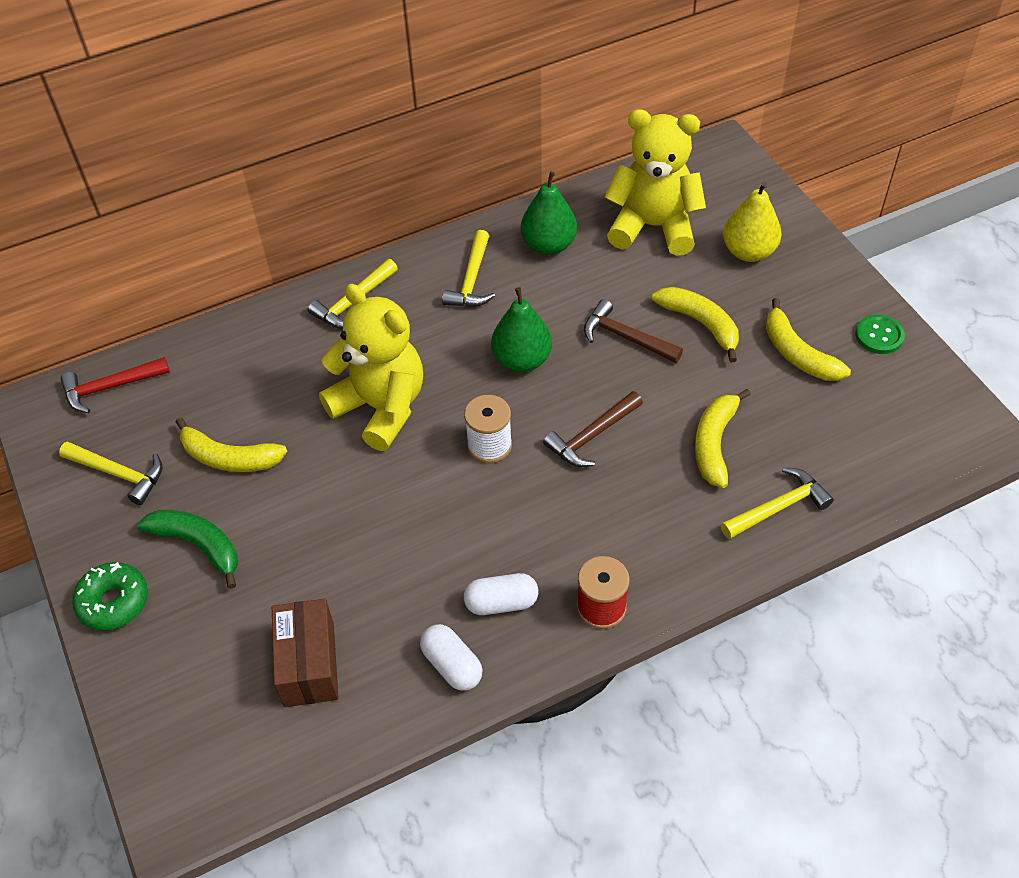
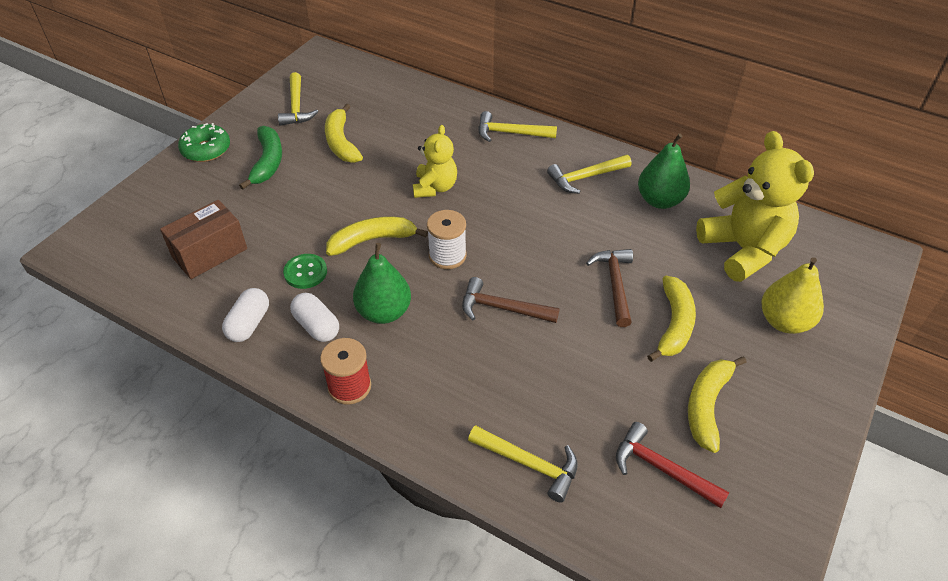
camera: 55 degrees right, 5 degrees down
red hammer [60,357,170,413] -> red hammer moved to [616,422,730,508]
yellow teddy bear [319,284,423,451] -> yellow teddy bear [413,125,457,198], size x0.58
green pear [491,287,552,372] -> green pear moved to [353,243,411,324]
yellow banana [695,389,751,488] -> yellow banana moved to [326,217,428,256]
green button [855,314,905,354] -> green button moved to [283,254,327,289]

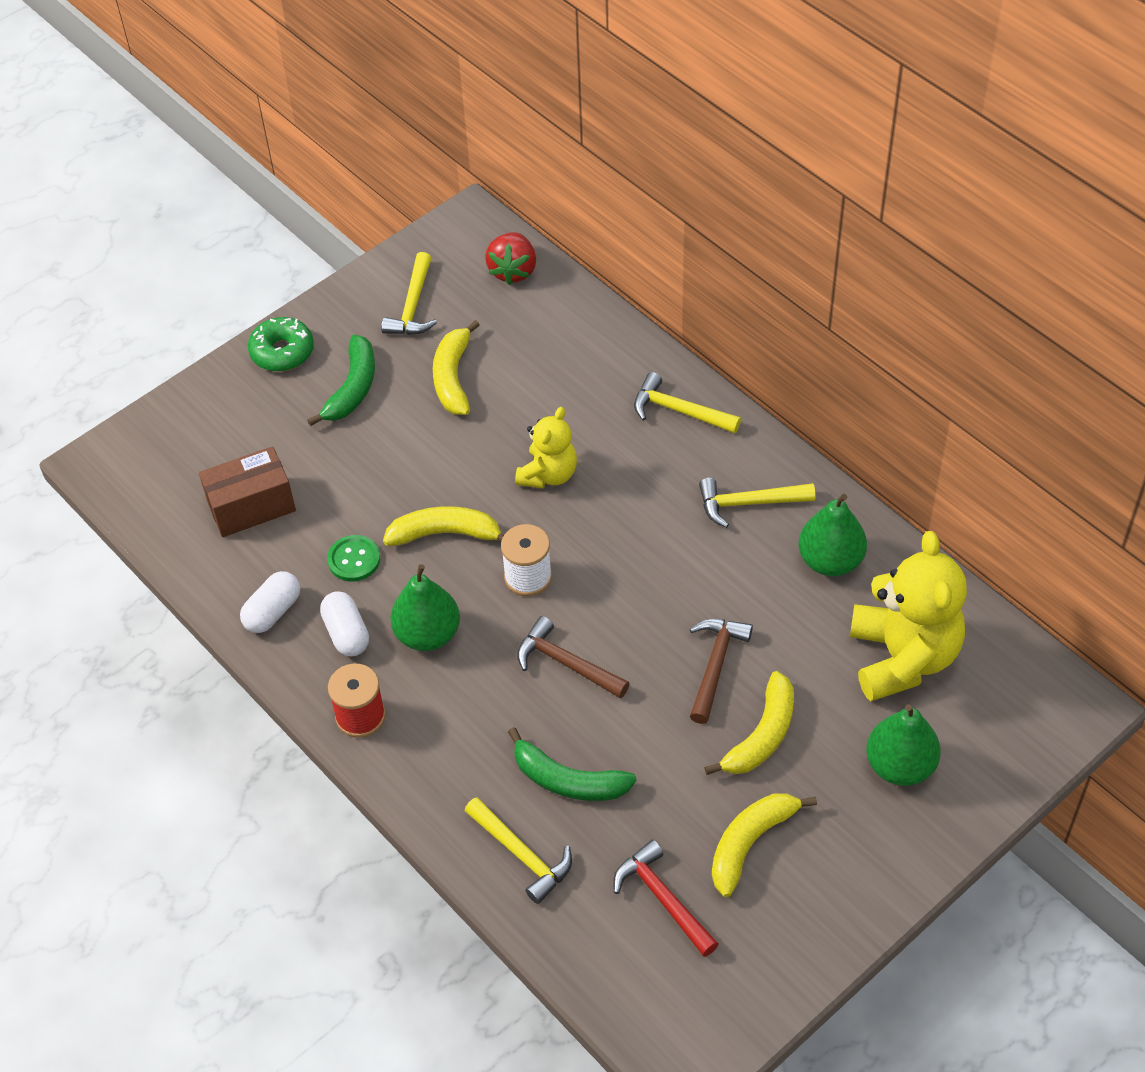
camera: 20 degrees right, 5 degrees up
yellow pear [762,257,824,334] -> green pear [866,704,941,786]
none -> red strawberry [485,232,536,285]
none -> green banana [508,727,637,801]

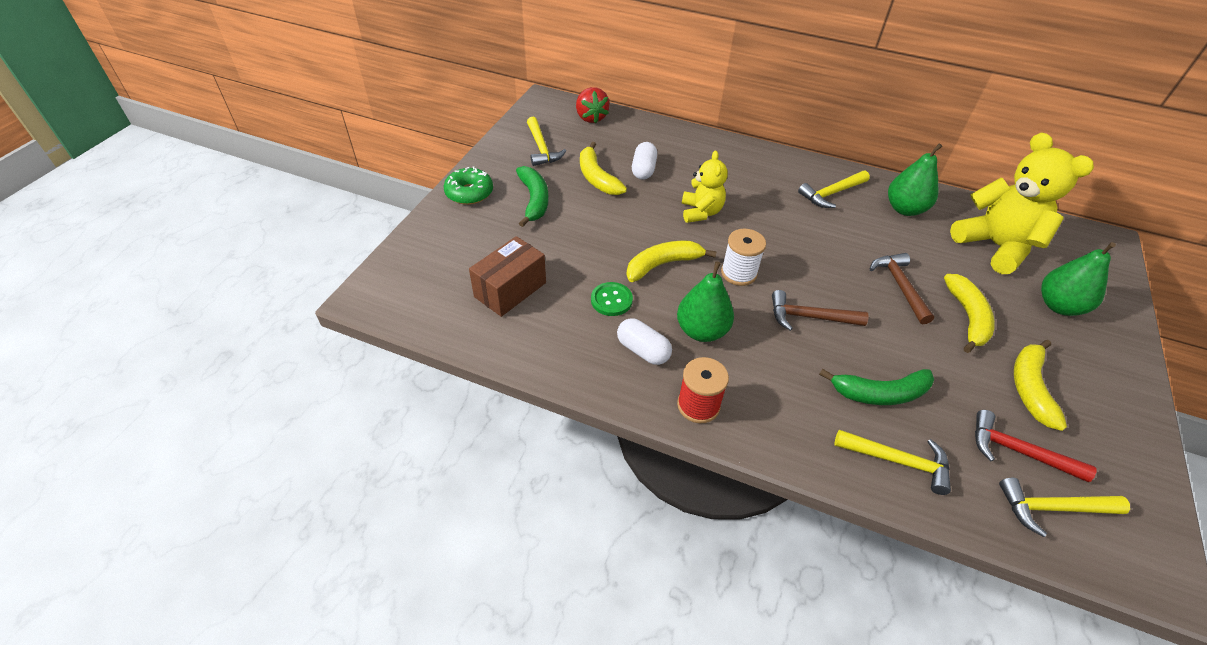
camera: 30 degrees left, 5 degrees down
white capsule [240,571,300,633] -> white capsule moved to [632,142,657,180]
yellow hammer [634,372,741,433] -> yellow hammer moved to [999,478,1130,537]

